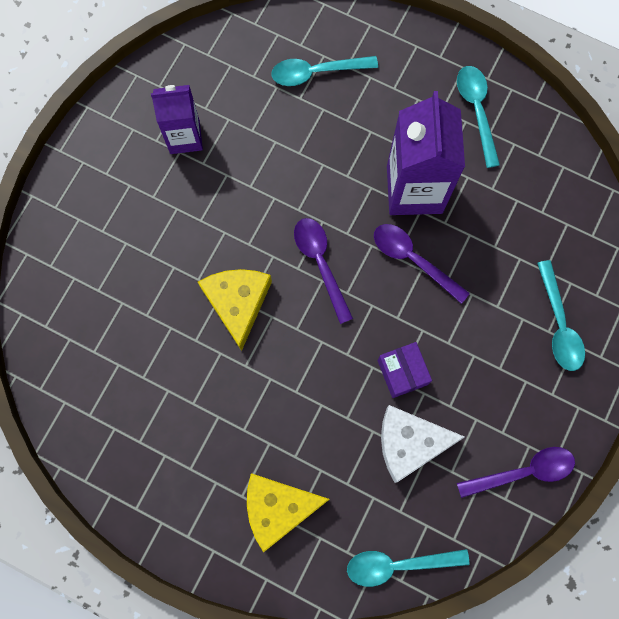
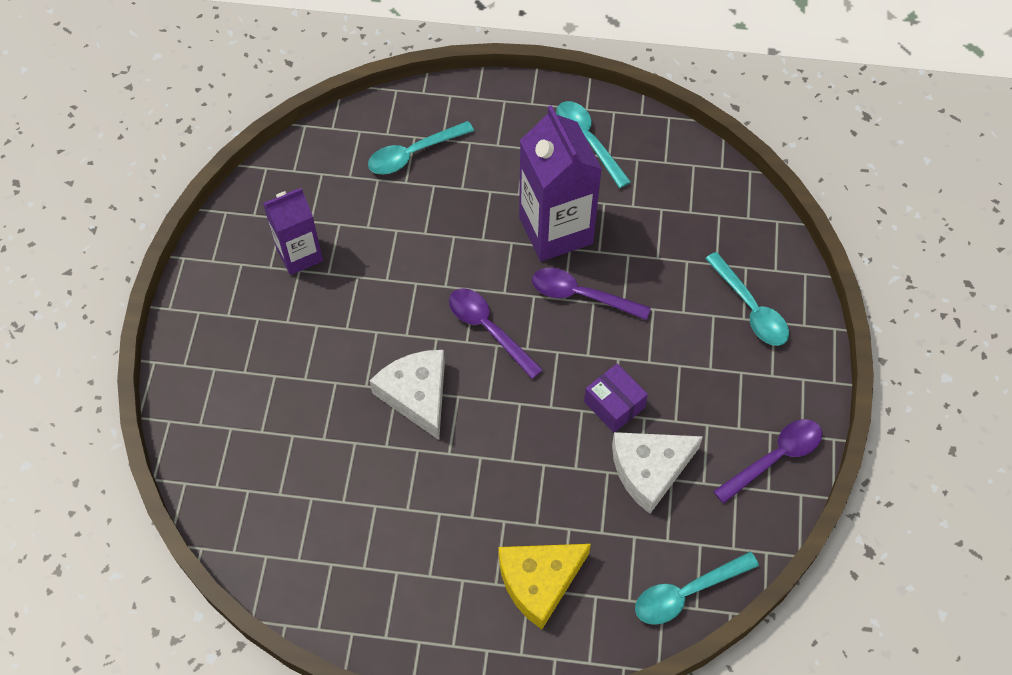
camera: 20 degrees left, 15 degrees down
yellow cheese [198,269,272,351] -> white cheese [370,350,445,440]

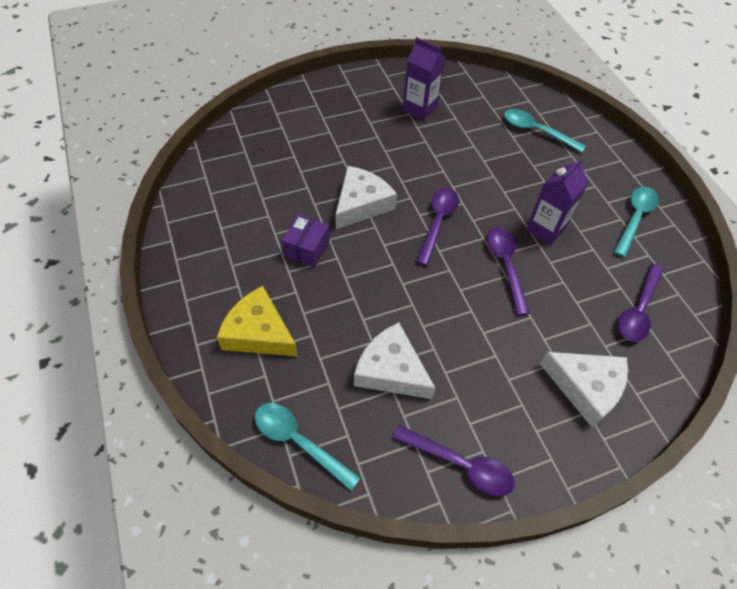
camera: 60 degrees right, 5 degrees down
purple carton [519,105,602,261] -> purple carton [526,158,589,245], size x0.62
purple box [584,364,648,432] -> purple box moved to [282,214,330,267]
turquoise spoon [705,252,789,346] -> white cheese [540,352,628,427]
none -> purple spoon [618,263,664,342]

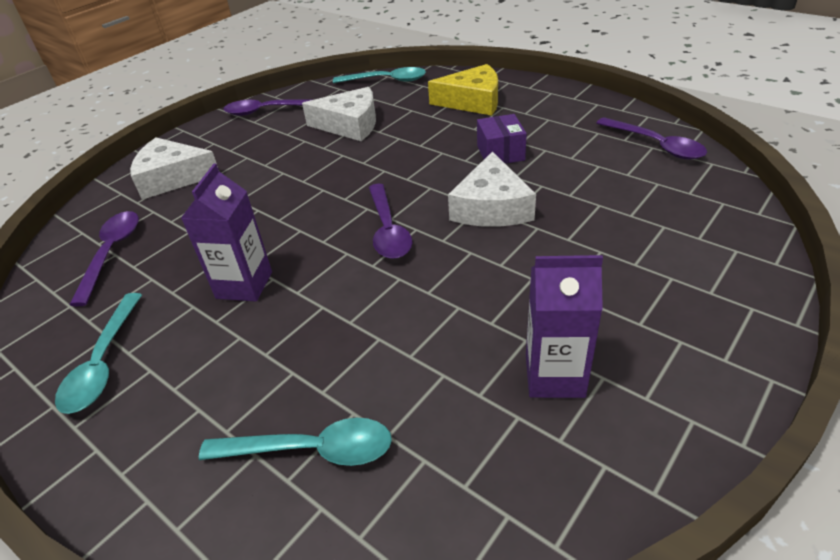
camera: 155 degrees right, 15 degrees down
purple spoon [487,227,530,315] -> purple spoon moved to [596,117,707,159]

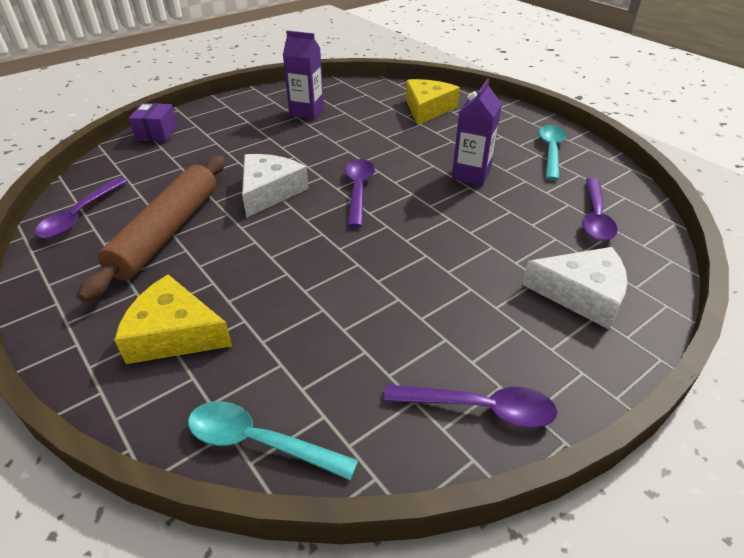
camera: 170 degrees left, 0 degrees up
turquoise spoon [199,418,392,466] -> yellow cheese [406,79,460,125]
white cheese [302,87,376,141] -> none
purple box [477,114,527,164] -> purple box moved to [129,103,178,142]
purple spoon [596,117,707,159] -> purple spoon turned 135 degrees counterclockwise [35,177,128,239]
none -> brown rolling pin [78,156,225,302]

